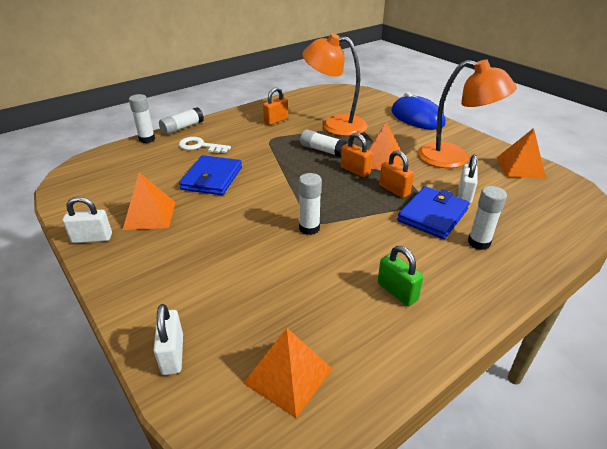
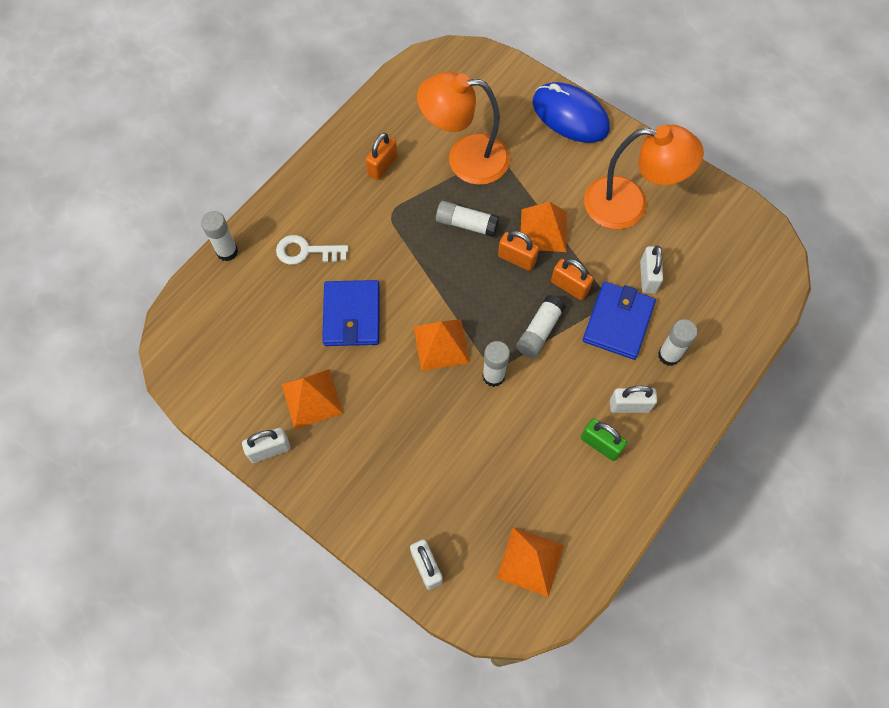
camera: 15 degrees left, 30 degrees up
white glue stick [159,107,204,135] -> white glue stick moved to [516,295,566,358]
orange pyramid [497,128,546,179] -> orange pyramid moved to [414,319,470,371]
none -> white padlock [610,386,657,413]

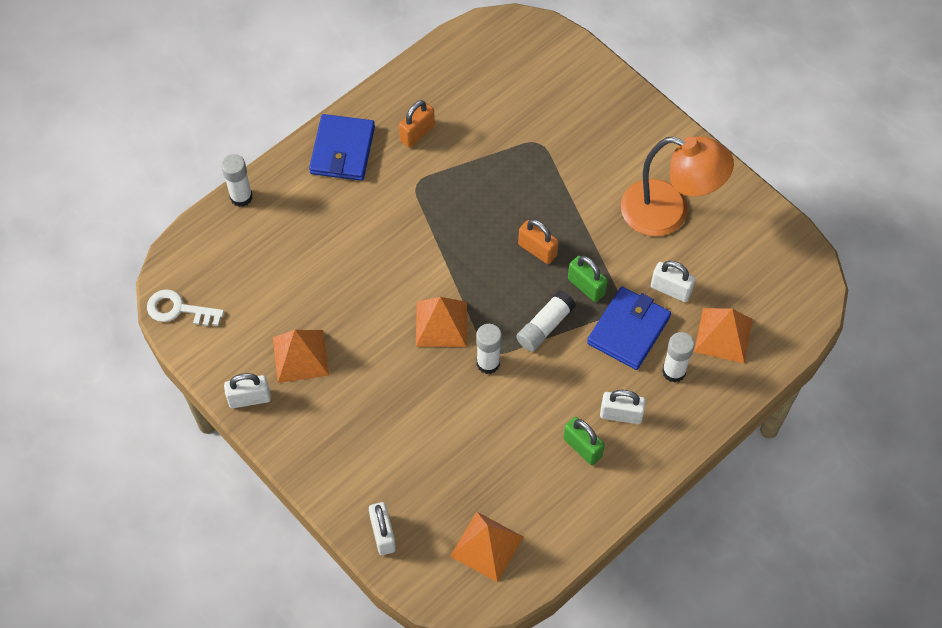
camera: 10 degrees right, 5 degrees down
white key [276,235,349,265] -> white key moved to [147,289,224,326]
blue wallet [322,280,379,346] -> blue wallet moved to [309,114,375,181]
orange lamp [417,72,510,185] -> none
white glue stick [436,201,499,237] -> none
orange pyramid [521,202,567,252] -> orange pyramid moved to [694,308,753,363]
blue mouse [533,82,610,143] -> none
orange padlock [551,259,593,300] -> green padlock [568,256,608,302]
white padlock [640,246,663,294] -> white padlock turned 75 degrees counterclockwise [651,261,695,302]

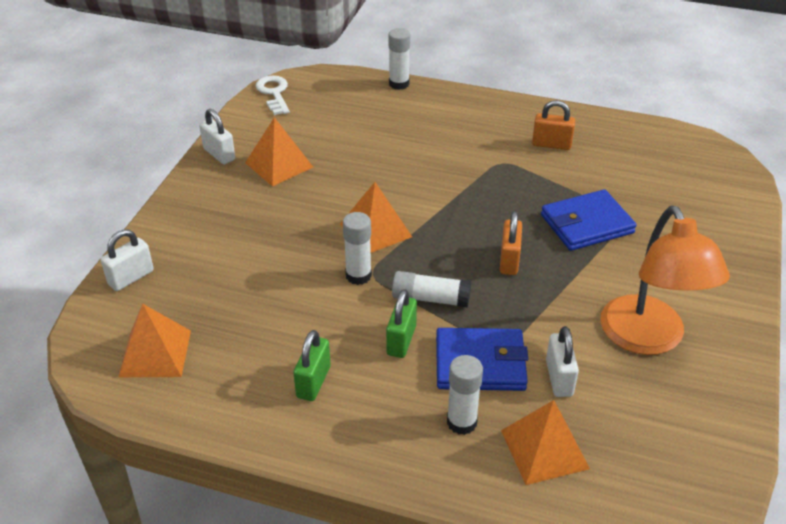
camera: 60 degrees right, 20 degrees down
blue wallet [309,114,375,181] -> blue wallet moved to [541,189,637,251]
green padlock [568,256,608,302] -> green padlock moved to [386,289,417,358]
white padlock [600,390,646,424] -> none

